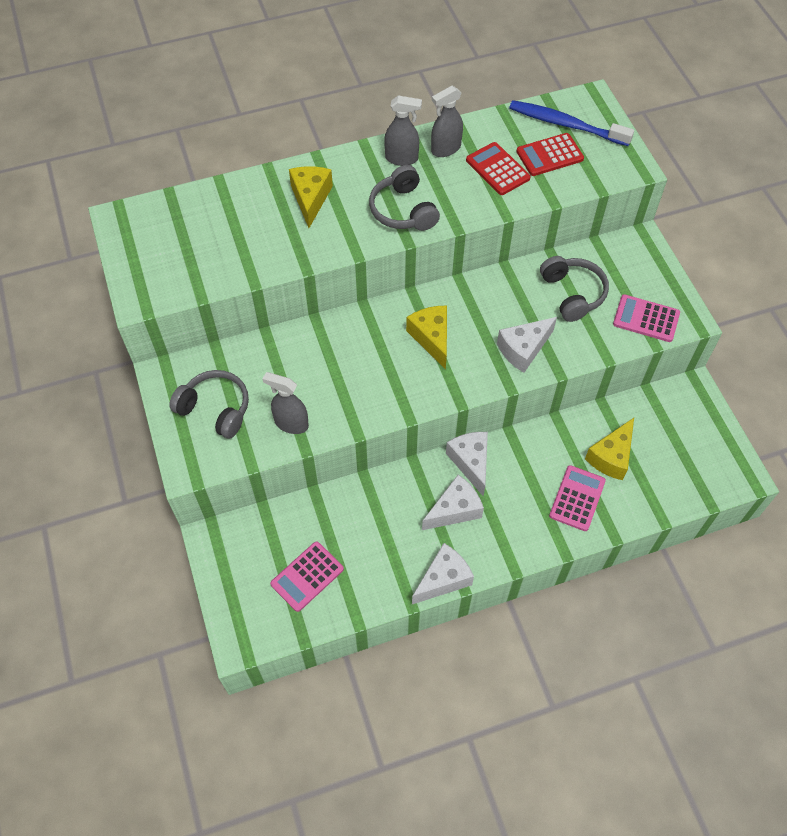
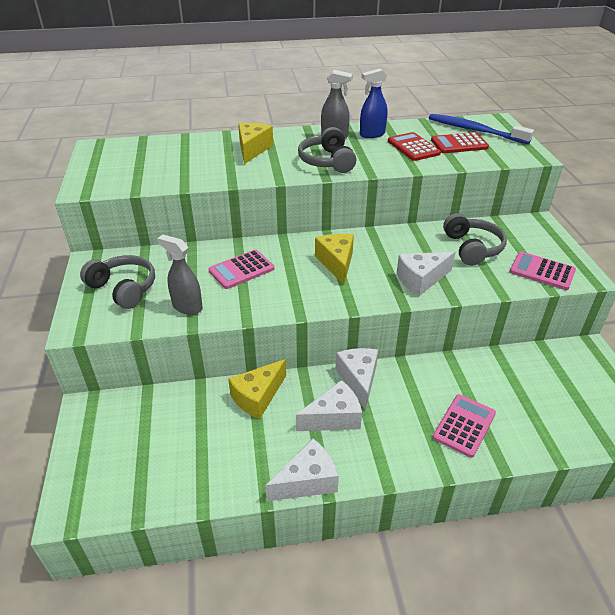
camera: 10 degrees right, 20 degrees down
pink calculator [270,541,344,612] -> pink calculator moved to [208,250,274,289]
grey spray bottle [431,86,463,157] -> blue spray bottle [360,68,387,138]
yellow cheese [585,418,634,480] -> yellow cheese moved to [228,359,286,419]

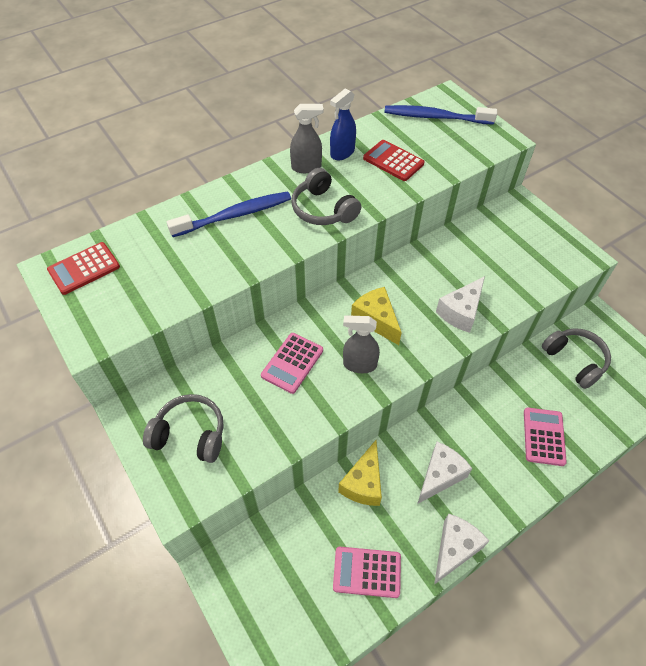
camera: 25 degrees left, 15 degrees up
grey spray bottle [157,235,203,315] -> grey spray bottle moved to [343,315,380,373]
yellow cheese [238,123,273,164] -> blue toothbrush [167,191,291,237]
white cheese [336,348,378,410] -> none
red calculator [431,132,489,153] -> red calculator moved to [47,242,120,295]
grey headphones [443,213,507,266] -> grey headphones moved to [542,328,611,389]
pink calculator [510,252,576,290] -> pink calculator moved to [333,547,401,598]

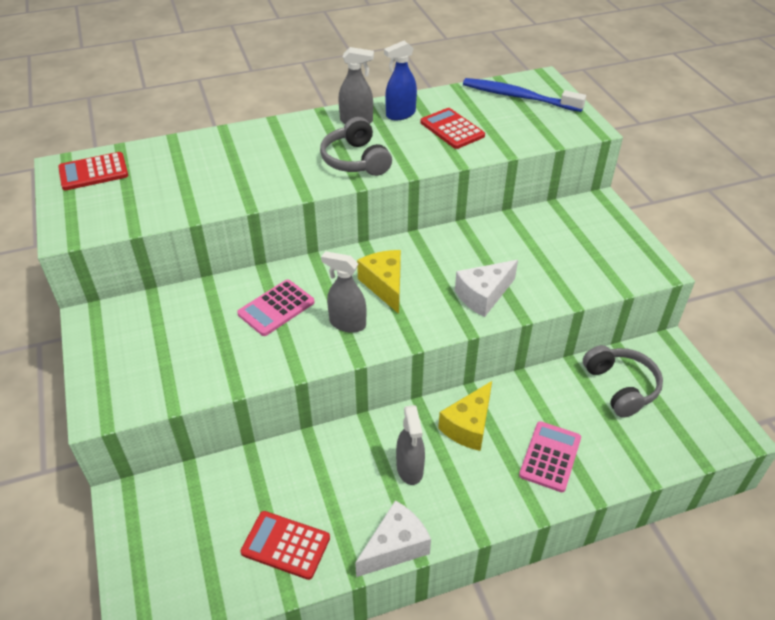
camera: 15 degrees right, 10 degrees down
grey headphones [143,394,224,463] -> none
blue toothbrush [167,191,291,237] -> none
pink calculator [333,547,401,598] -> red calculator [241,511,330,580]
yellow cheese [338,440,382,506] -> yellow cheese moved to [438,381,492,451]
white cheese [417,442,472,504] -> grey spray bottle [396,405,425,485]

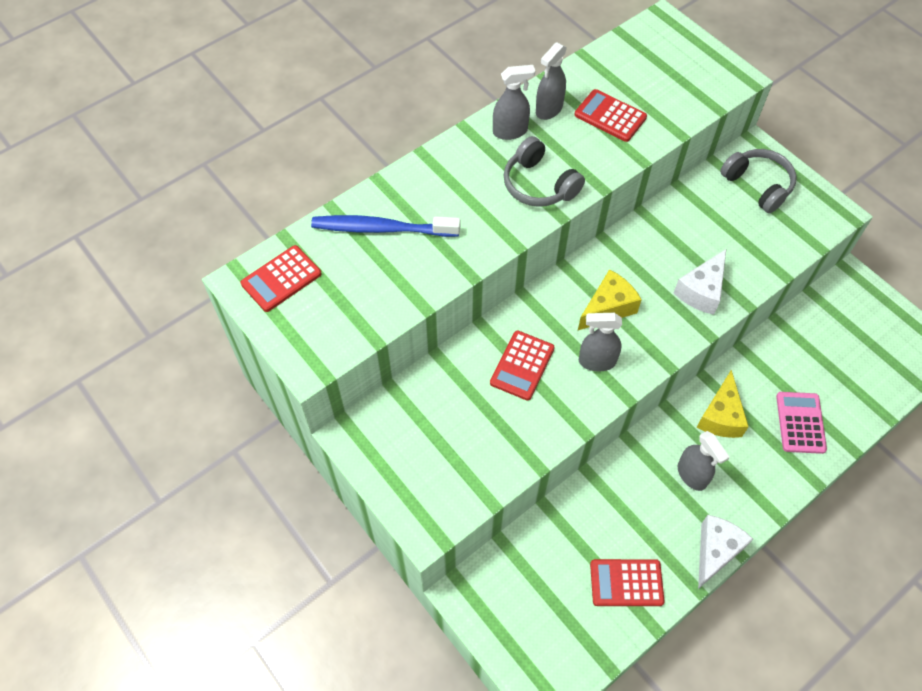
camera: 20 degrees left, 15 degrees up
pink calculator [237,280,315,336] -> red calculator [490,331,554,401]
yellow cheese [357,250,401,314] -> yellow cheese turned 90 degrees clockwise [578,269,642,330]
blue spray bottle [384,41,417,120] -> grey spray bottle [536,42,567,120]
blue toothbrush [463,78,586,112] -> blue toothbrush moved to [311,215,460,237]
grey headphones [583,345,663,418] -> grey headphones moved to [720,149,797,213]

